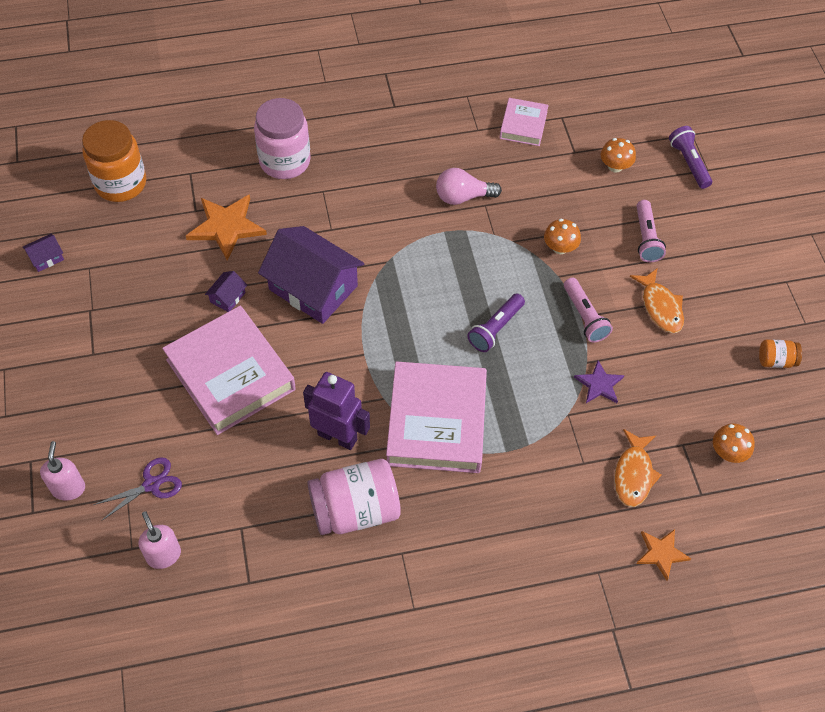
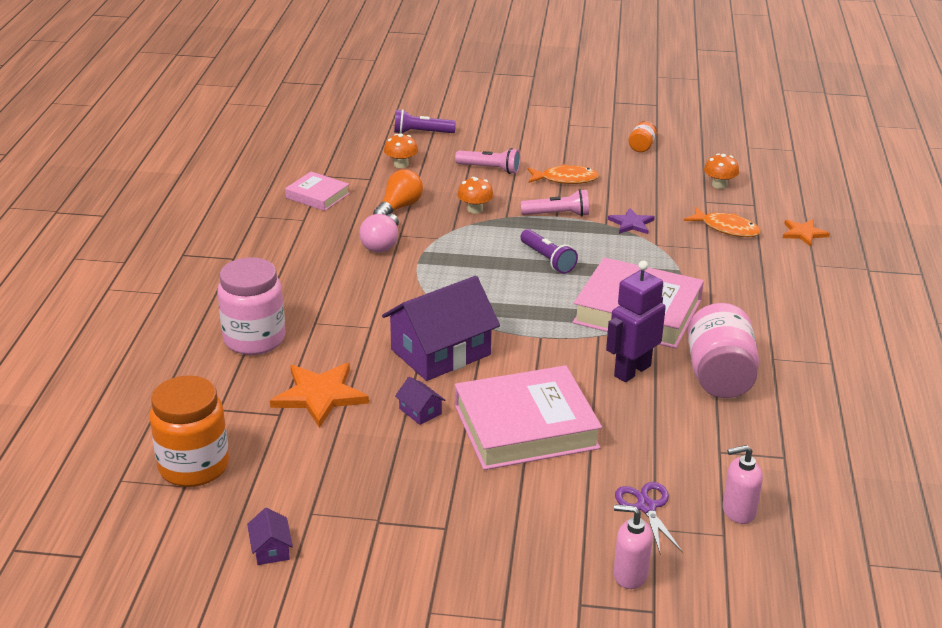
camera: 70 degrees left, 25 degrees down
none -> orange light bulb [373,169,423,215]

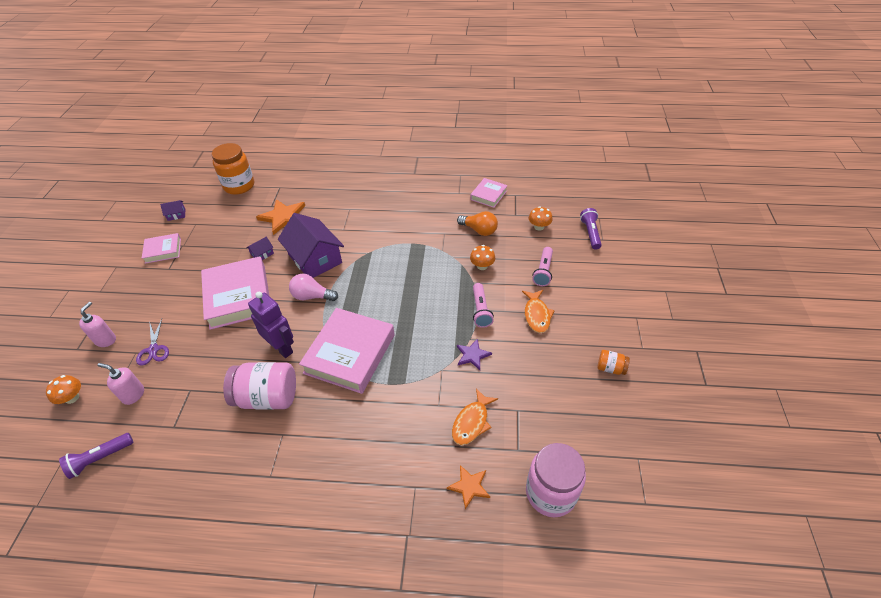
camera: 90 degrees right, 15 degrees up
pink jar [217,257,285,355] -> pink jar moved to [526,443,586,517]
pink light bulb [359,214,399,253] -> pink light bulb moved to [289,274,338,301]
purple flashlight [520,229,578,274] -> purple flashlight moved to [59,433,133,479]
purple scissors [615,482,682,553] -> purple scissors turned 90 degrees clockwise [136,319,169,366]
orange mushroom [704,153,739,189] -> orange mushroom moved to [46,375,81,404]
pink soap dispenser [723,445,763,524] -> pink soap dispenser turned 60 degrees counterclockwise [98,363,144,405]
none -> pink book [142,233,181,264]

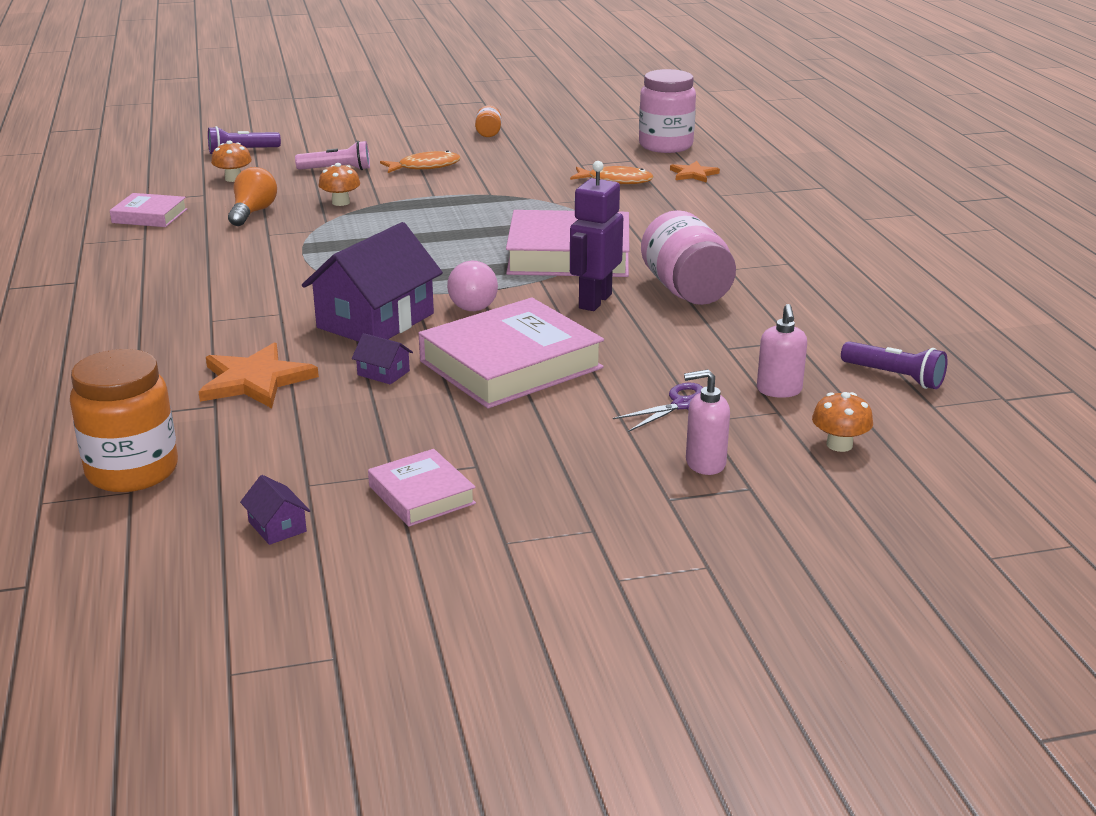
camera: 110 degrees left, 20 degrees down
purple star [457,338,492,370] -> none
pink flashlight [473,283,494,328] -> none

